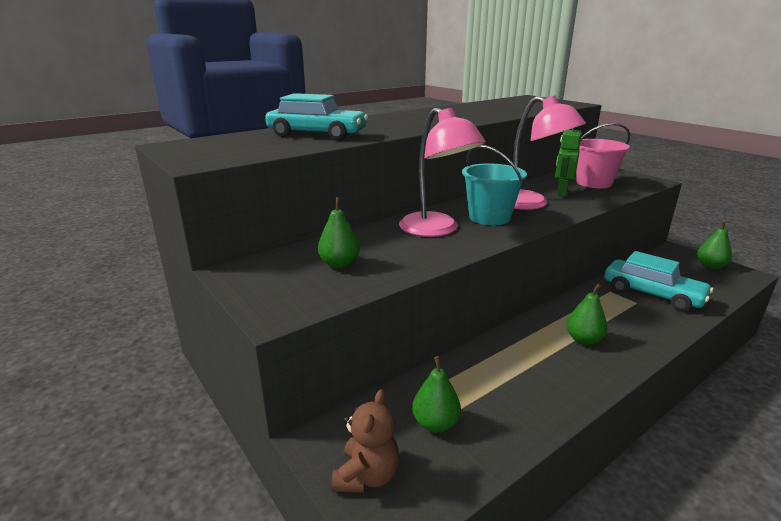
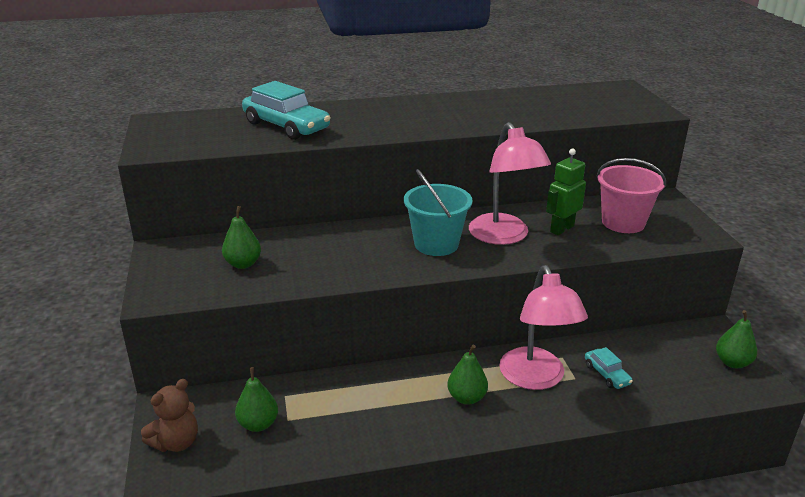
camera: 25 degrees right, 5 degrees up
pink lamp [399,108,486,237] -> pink lamp moved to [499,265,588,390]
turquoise car [604,251,713,311] -> turquoise car [585,347,633,389], size x0.50

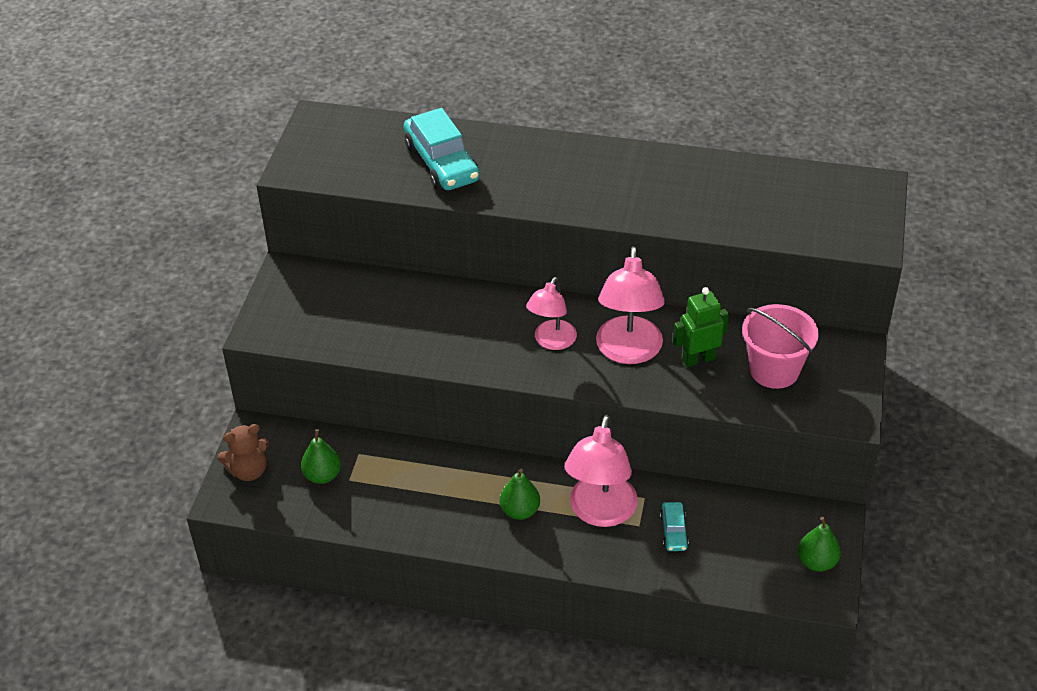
camera: 25 degrees right, 15 degrees up
green pear [222,206,261,269] -> none
turquoise bucket [404,169,473,256] -> pink lamp [526,277,577,350]

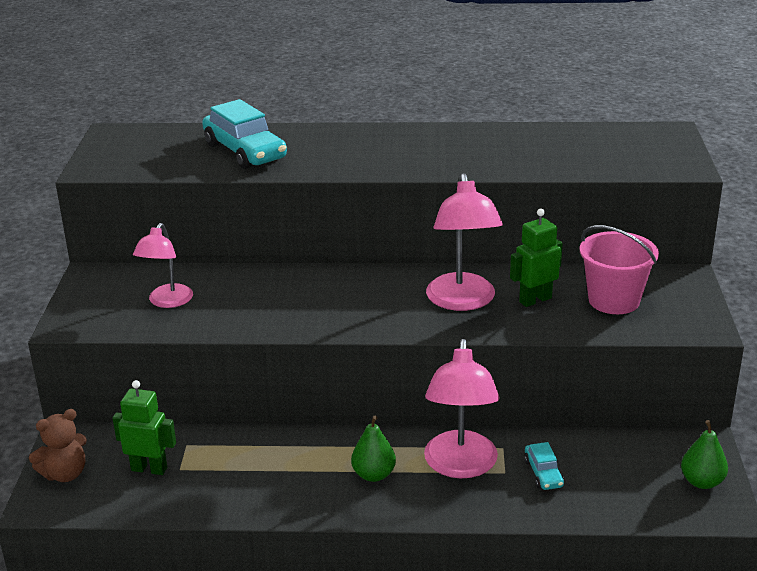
camera: 10 degrees left, 15 degrees down
green pear [301,429,341,484] -> green robot [113,380,176,475]
pink lamp [526,277,577,350] -> pink lamp moved to [133,223,193,308]

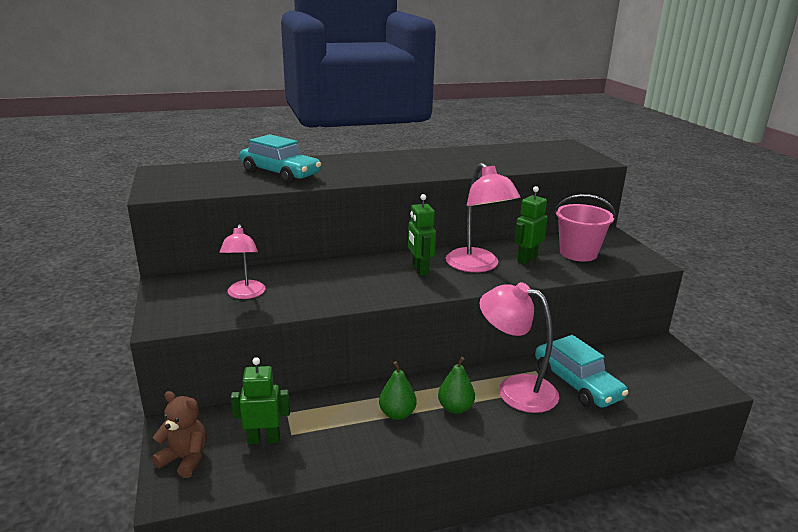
camera: 20 degrees left, 5 degrees down
brown teddy bear [29,409,87,482] -> brown teddy bear turned 105 degrees counterclockwise [152,391,207,478]
pink lamp [424,339,499,478] -> pink lamp turned 135 degrees clockwise [479,282,559,413]
turquoise car [524,442,564,490] -> turquoise car [535,335,629,408], size x2.02
green pear [681,420,728,489] -> green pear moved to [379,361,417,420]
none -> green robot [408,194,436,276]

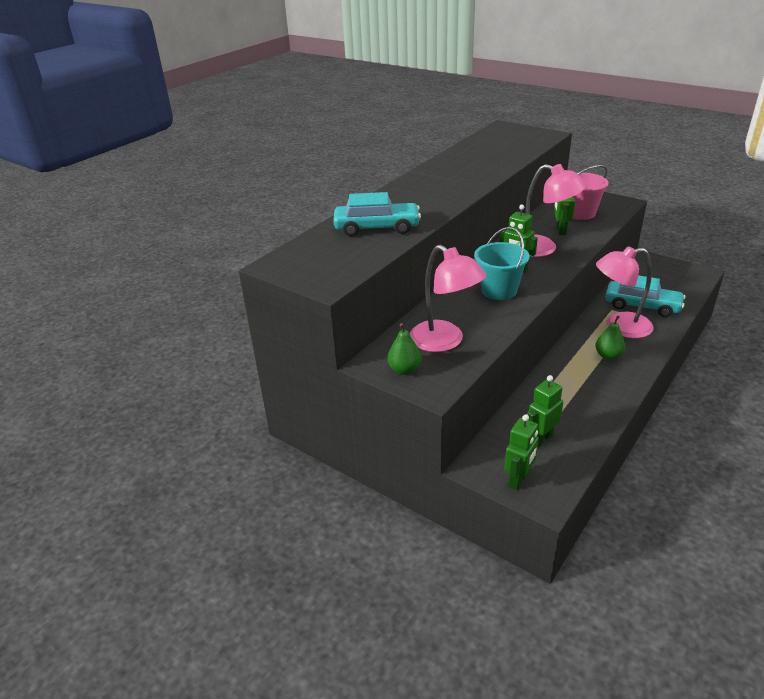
camera: 35 degrees left, 10 degrees up
brown teddy bear [152,391,207,478] -> green robot [504,414,539,490]
pink lamp [220,224,265,299] -> pink lamp [410,245,487,352], size x1.57
green pear [379,361,417,420] -> green pear moved to [388,323,421,375]
none -> turquoise bucket [474,227,530,300]

